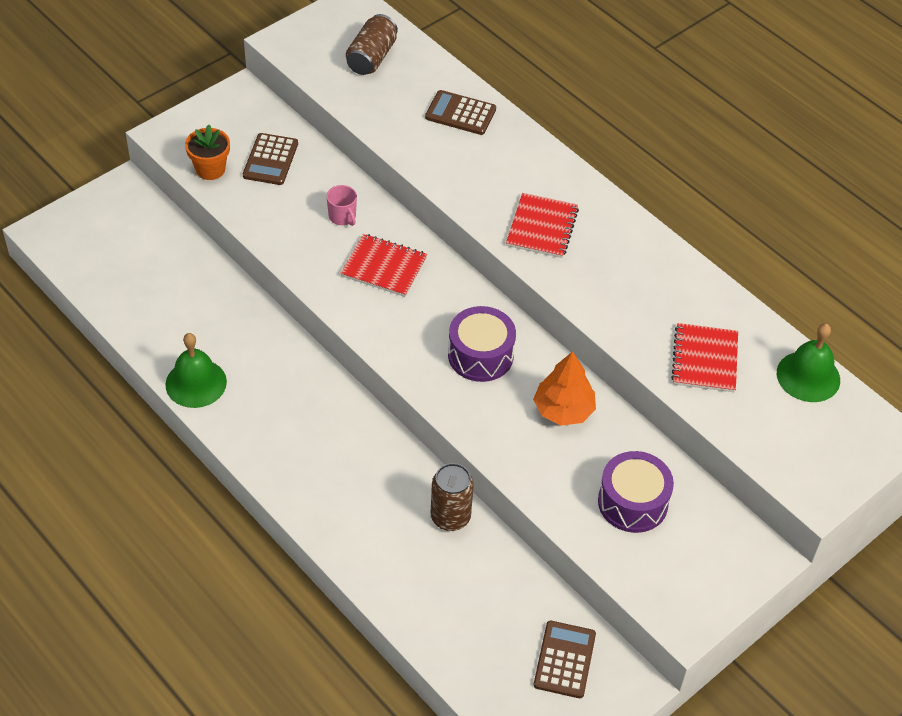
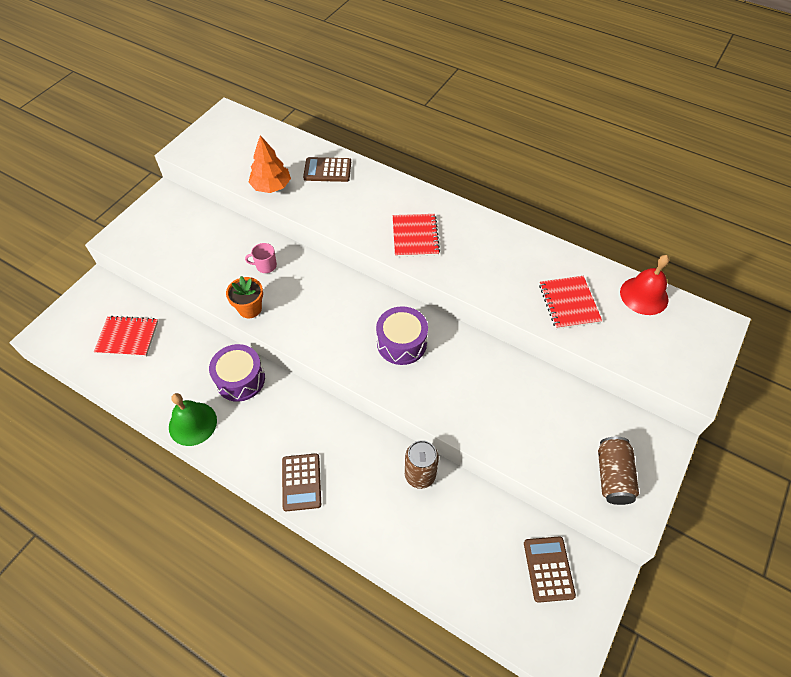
camera: 15 degrees left, 5 degrees up
orange flower pot [185,125,230,180] -> orange flower pot moved to [226,276,263,318]
brown calculator [243,133,298,185] -> brown calculator moved to [282,453,321,511]
pink mug [327,185,357,226] -> pink mug turned 135 degrees clockwise [245,243,277,273]
red notebook [341,234,428,297] -> red notebook moved to [94,316,158,357]
brown can [346,14,398,75] -> brown can moved to [598,437,639,505]
orange tree [533,351,596,426] -> orange tree moved to [248,135,291,193]
purple drum [598,451,674,533] -> purple drum moved to [209,344,265,402]
green bell [777,323,840,402] -> red bell [620,255,669,315]

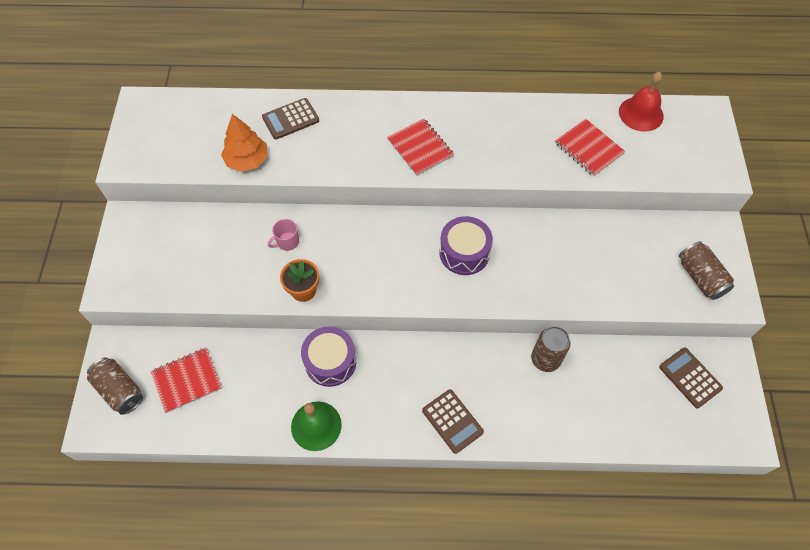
camera: 30 degrees left, 5 degrees up
none -> brown can [87,358,143,415]

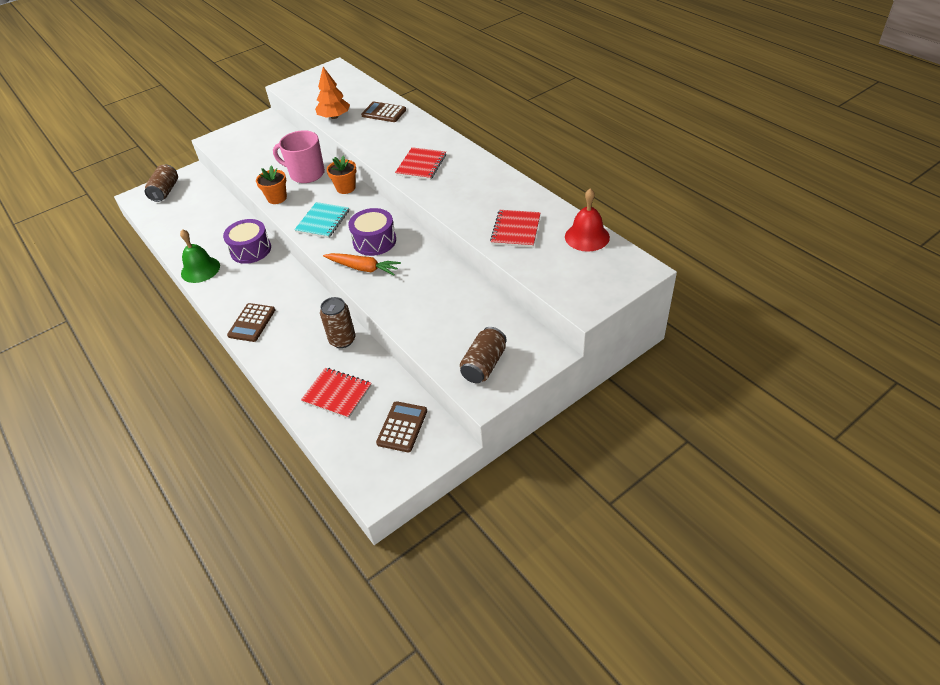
camera: 55 degrees right, 15 degrees down
red notebook [151,348,222,413] -> red notebook moved to [301,368,372,419]
pink mug [268,219,299,251] -> pink mug [273,130,325,183], size x2.04
none -> turquoise notebook [294,202,349,238]
none -> orange carrot [323,253,401,275]
none -> orange flower pot [327,155,357,194]

